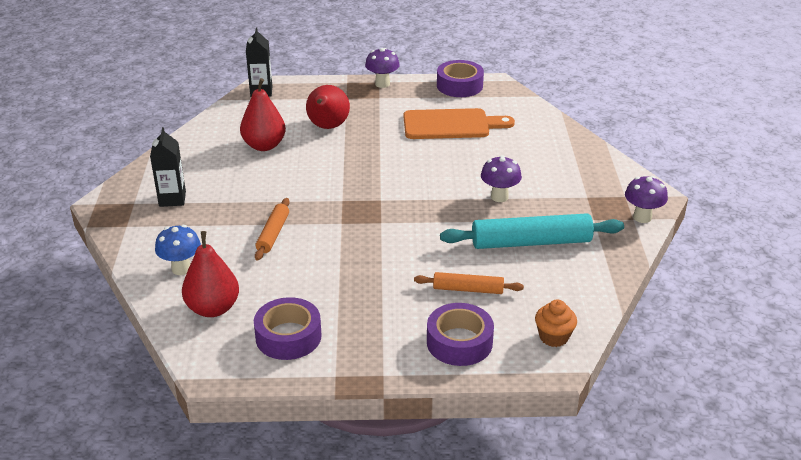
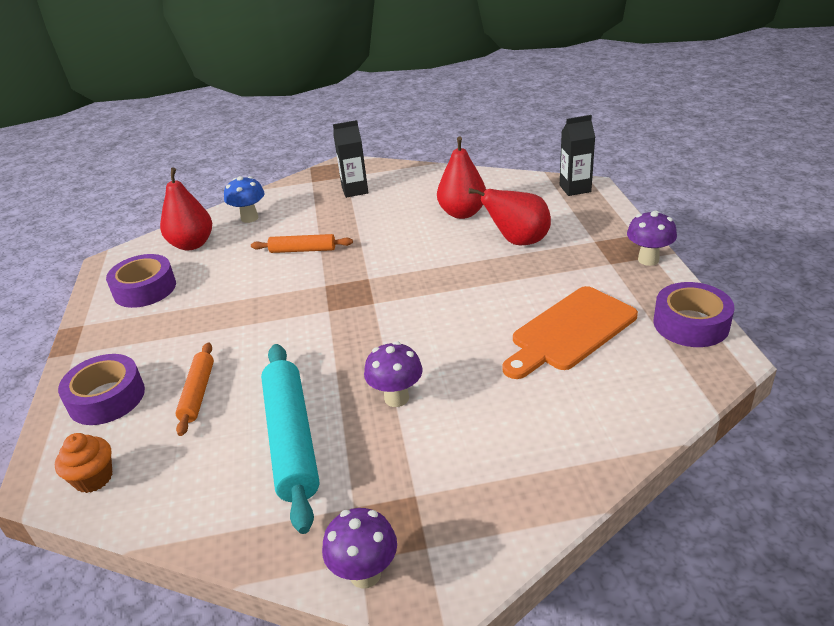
camera: 85 degrees right, 0 degrees up
orange cutting board [404,108,515,139] -> orange cutting board turned 60 degrees clockwise [502,286,638,379]

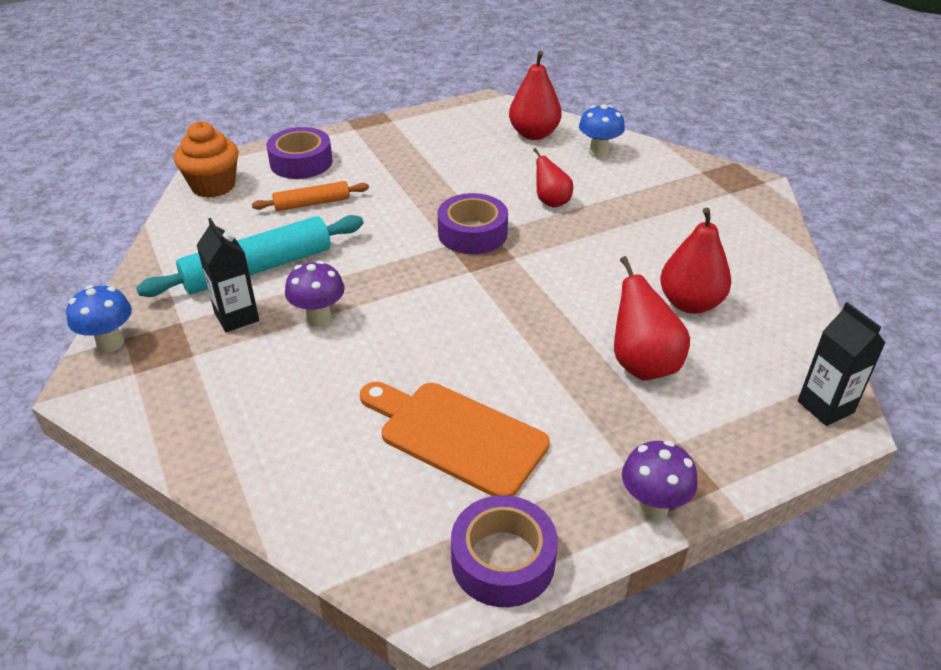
camera: 70 degrees right, 5 degrees up
orange cupcake [55,433,112,493] -> orange cupcake [174,121,239,198], size x1.51
purple tape [106,254,176,308] -> purple tape moved to [438,193,508,254]
orange rolling pin [251,234,353,253] -> red pear [533,148,573,208]
purple mushroom [322,508,397,588] -> blue mushroom [66,285,132,352]
black carton [333,120,368,198] -> black carton moved to [196,218,259,332]

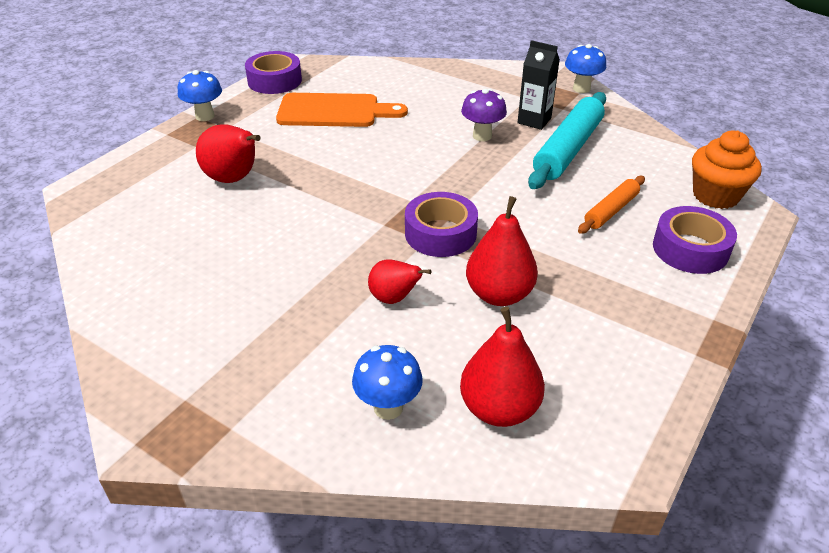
camera: 150 degrees right, 0 degrees up
purple mushroom [622,441,698,520] -> blue mushroom [178,70,222,121]
red pear [660,208,731,314] -> red pear moved to [466,196,538,306]
black carton [798,302,885,426] -> none

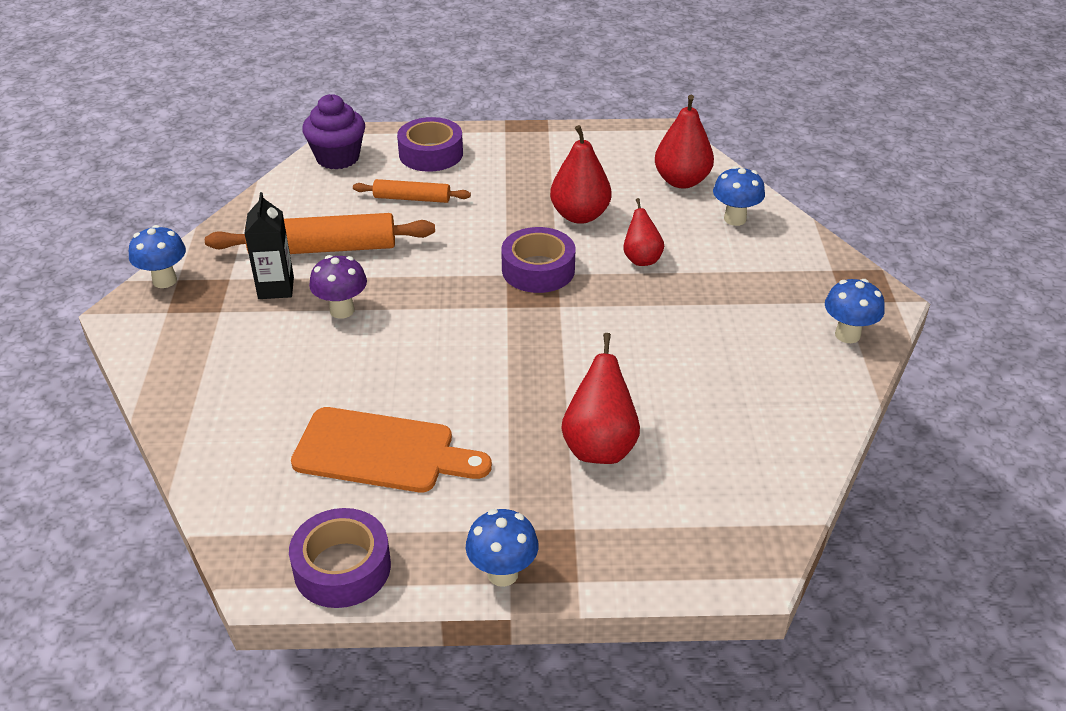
camera: 125 degrees left, 0 degrees up
orange cutting board [276,93,408,127] -> orange cutting board turned 135 degrees clockwise [291,407,492,492]
turquoise rolling pin [528,92,606,189] -> orange rolling pin [205,213,435,254]
orange cupcake [692,131,762,209] -> purple cupcake [302,94,365,169]
none -> blue mushroom [825,279,885,343]

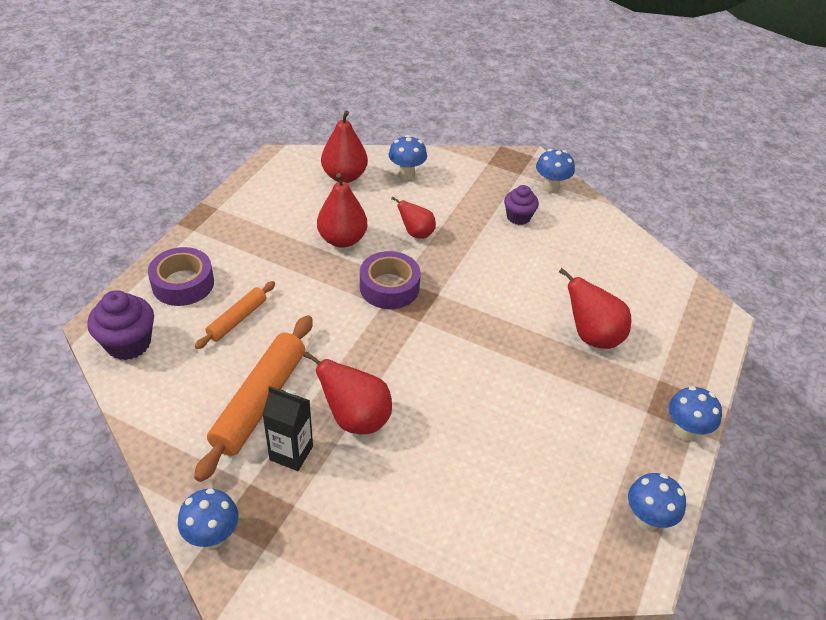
camera: 65 degrees left, 5 degrees up
purple tape [289,508,391,608] -> blue mushroom [628,473,686,531]
orange cutting board [291,407,492,492] -> none
purple mushroom [309,255,367,319] -> red pear [303,351,392,434]
none -> purple cupcake [504,185,539,225]

